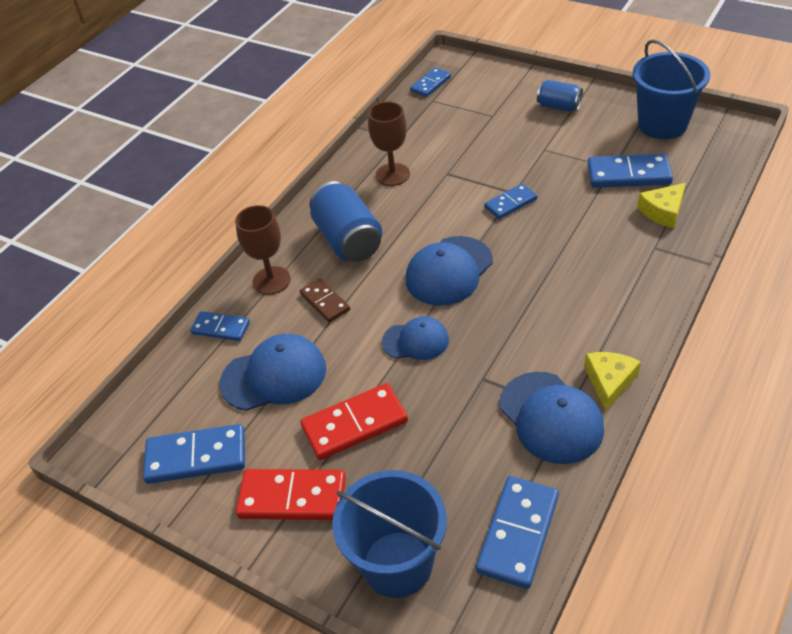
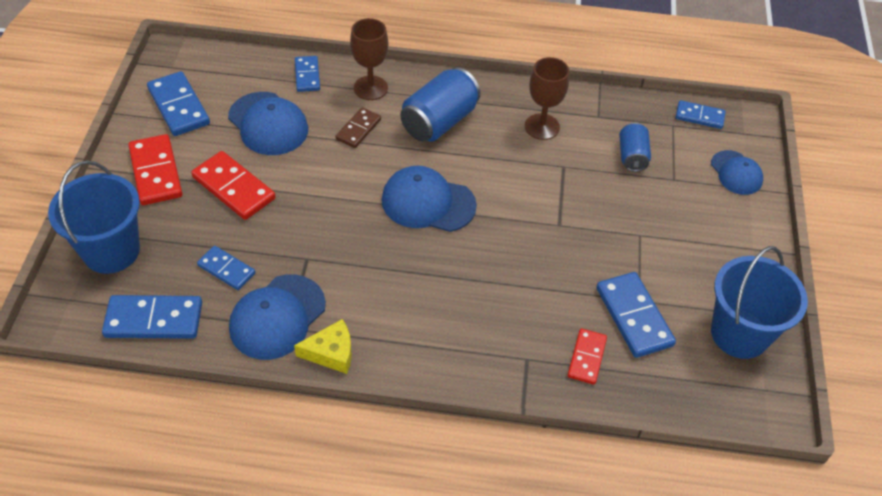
camera: 60 degrees right, 5 degrees up
blue cap [382,316,449,360] -> blue cap moved to [711,150,763,195]
blue domino [484,183,537,219] -> blue domino moved to [197,246,255,290]
blue can [537,80,583,112] -> blue can moved to [619,123,651,172]
yellow cheese [637,183,686,228] -> red domino [568,329,607,385]

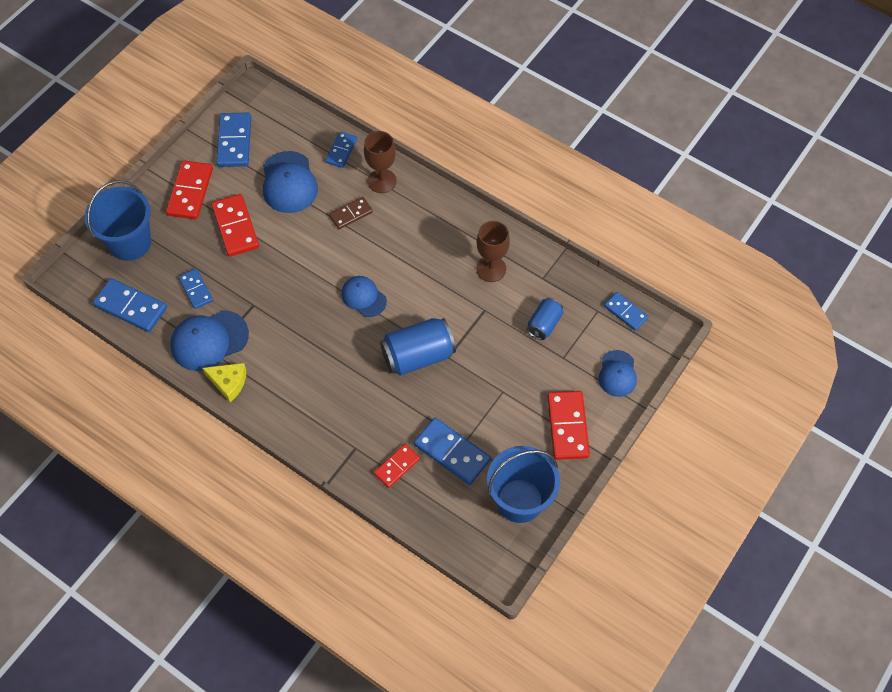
camera: 30 degrees right, 10 degrees up
blue cap [382,166,477,232] -> blue cap [341,276,387,317], size x0.64
blue can [400,67,481,142] -> blue can moved to [380,318,456,376]
blue domino [596,272,676,358] -> blue domino turned 60 degrees counterclockwise [414,417,491,485]
none -> red domino [547,391,590,460]

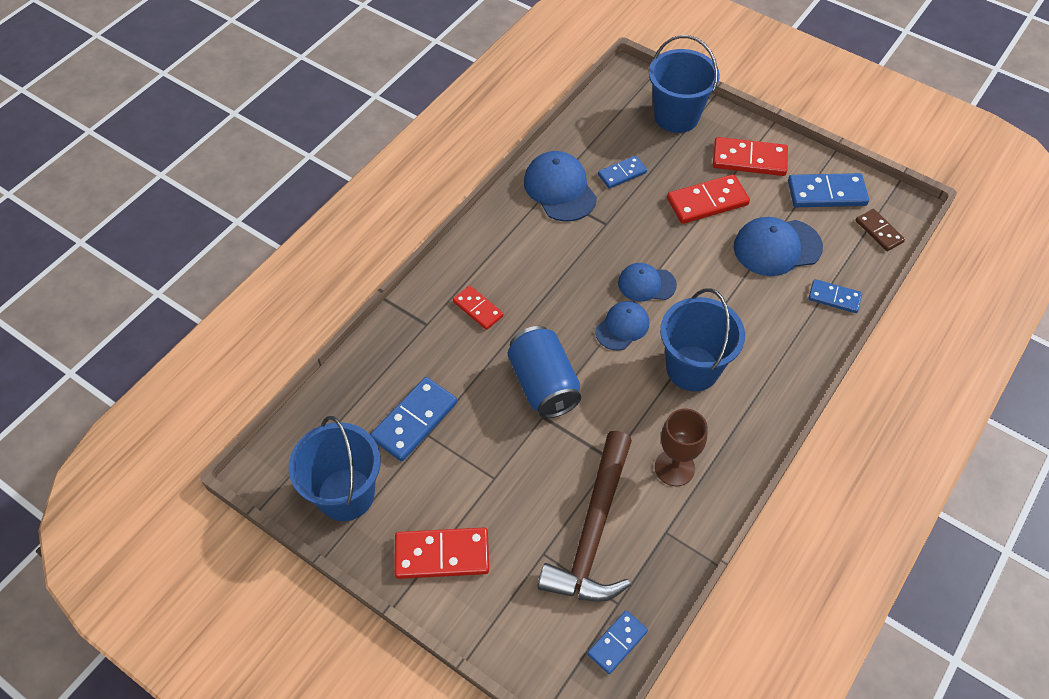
camera: 90 degrees right, 5 degrees down
blue domino [93,278,167,332] -> none
yellow cheese [203,363,246,402] -> none
brown domino [329,197,373,229] -> brown domino moved to [856,209,905,251]
brown goblet [364,131,397,193] -> none
red domino [374,444,420,488] -> red domino moved to [453,285,504,330]
blue can [527,298,564,340] -> brown hammer [538,431,632,602]
blue cap [599,350,637,397] -> blue cap moved to [618,263,677,302]
none -> blue bucket [660,288,745,391]

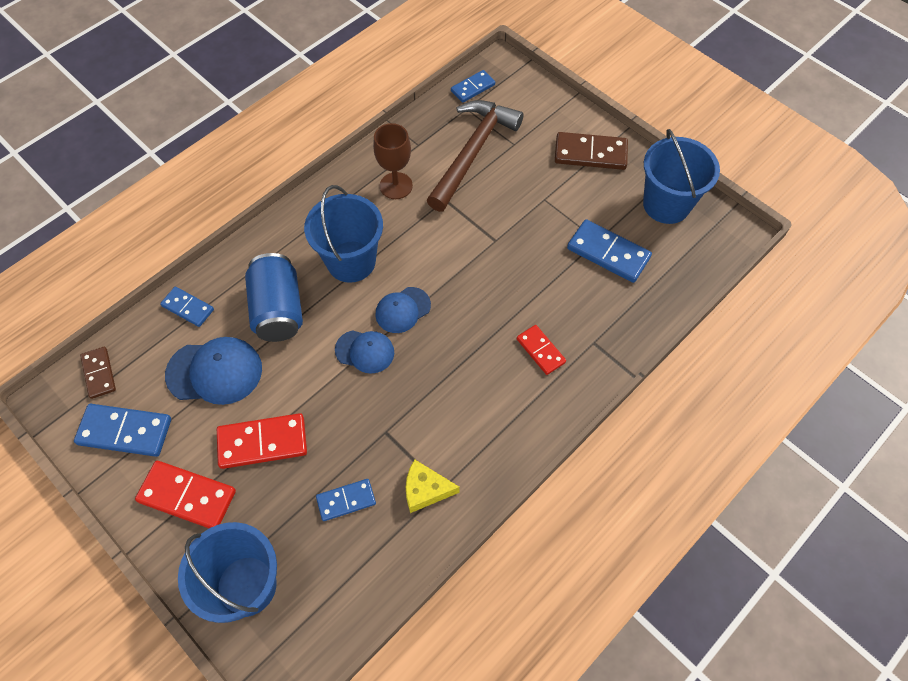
camera: 170 degrees left, 5 degrees up
blue domino [370,377,457,462] -> blue domino turned 75 degrees clockwise [567,219,652,283]
red domino [394,528,489,579] -> brown domino [555,132,628,170]
blue can [508,326,581,418] -> blue can moved to [245,253,303,342]
blue cap [524,151,597,222] -> yellow cheese [406,459,460,513]

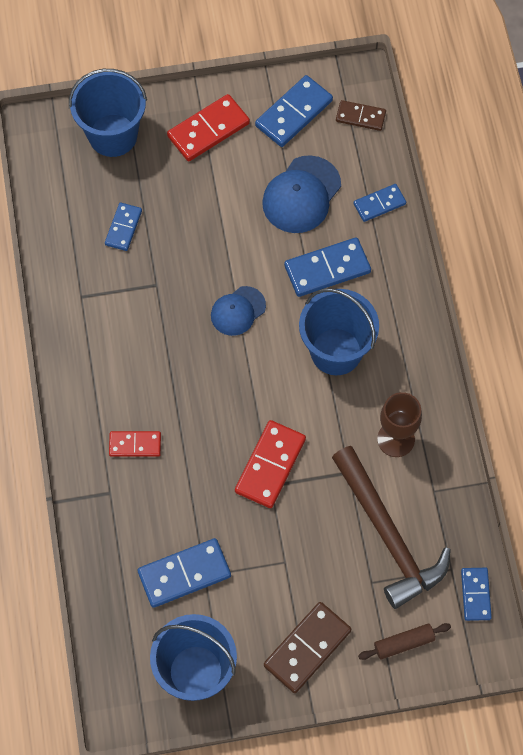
camera: 125 degrees right, 5 degrees up
red domino [217,413,307,469] -> red domino moved to [235,420,306,508]
blue can [245,253,303,342] -> blue domino [284,237,371,297]
blue cap [375,287,431,333] -> none
yellow cheese [406,459,460,513] -> none
none -> brown rolling pin [358,623,451,660]

